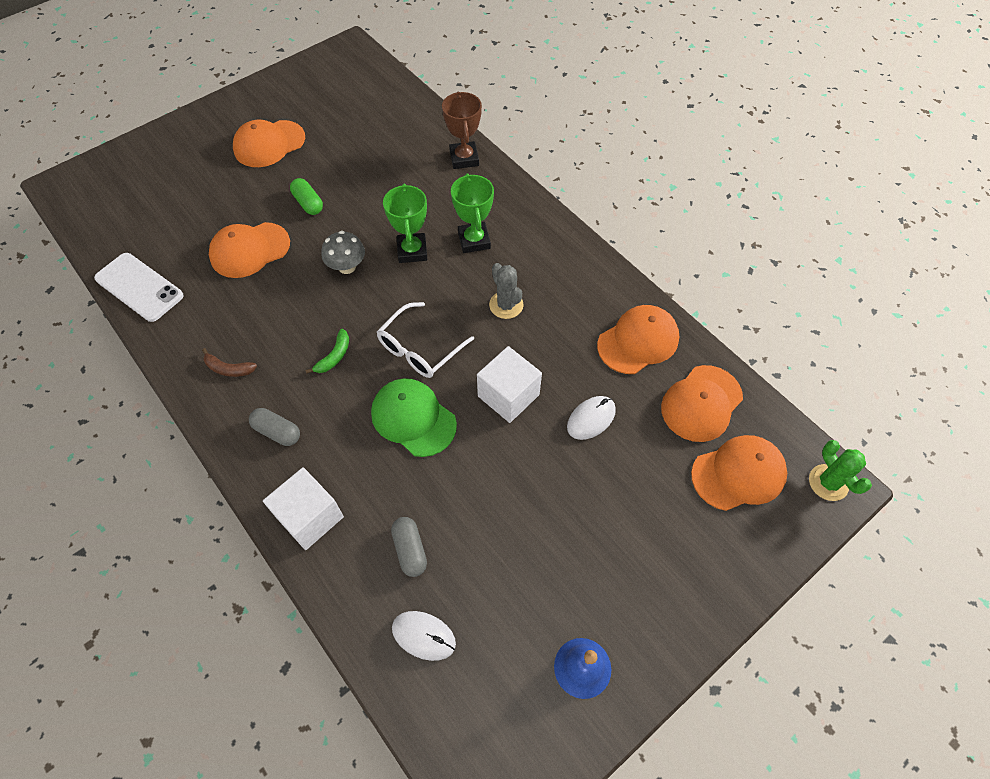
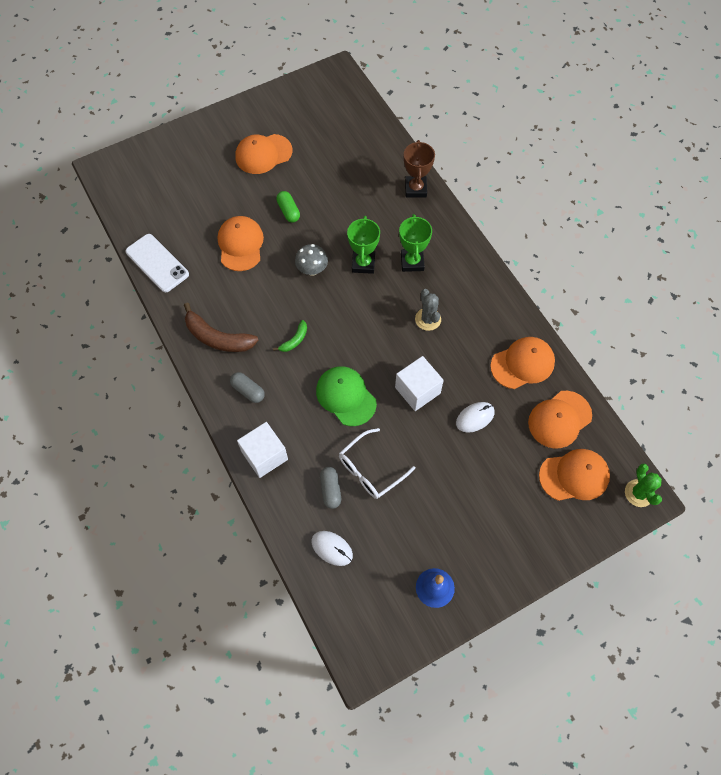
camera: 10 degrees right, 5 degrees up
brown banana [202,348,257,377] -> brown banana [184,303,258,352], size x1.94
orange cap [209,222,290,278] -> orange cap turned 105 degrees clockwise [218,216,264,271]
white glasses [377,302,474,378] -> white glasses moved to [339,428,415,499]

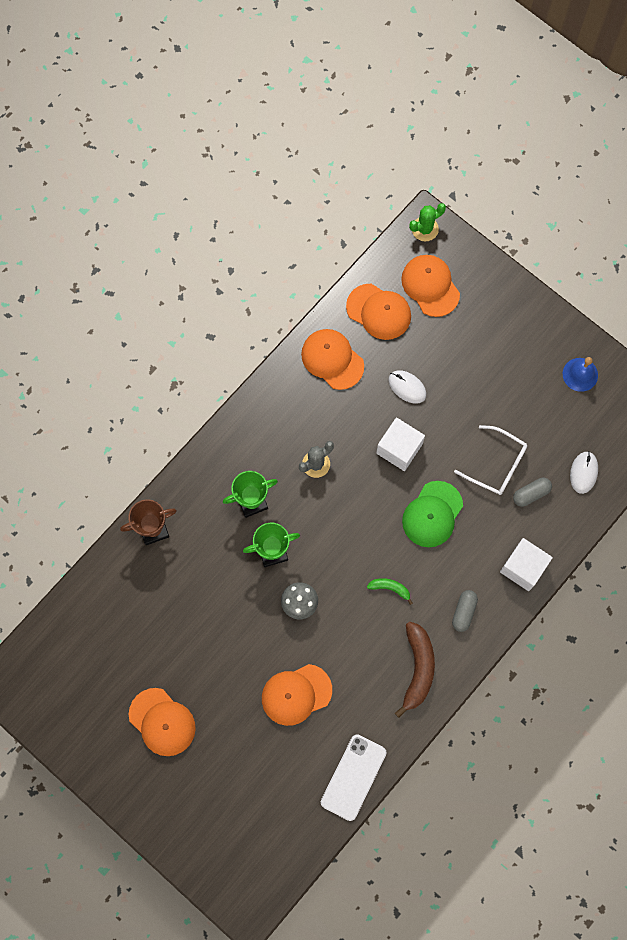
camera: 110 degrees left, 10 degrees up
green capsule [276,191,300,222] -> none

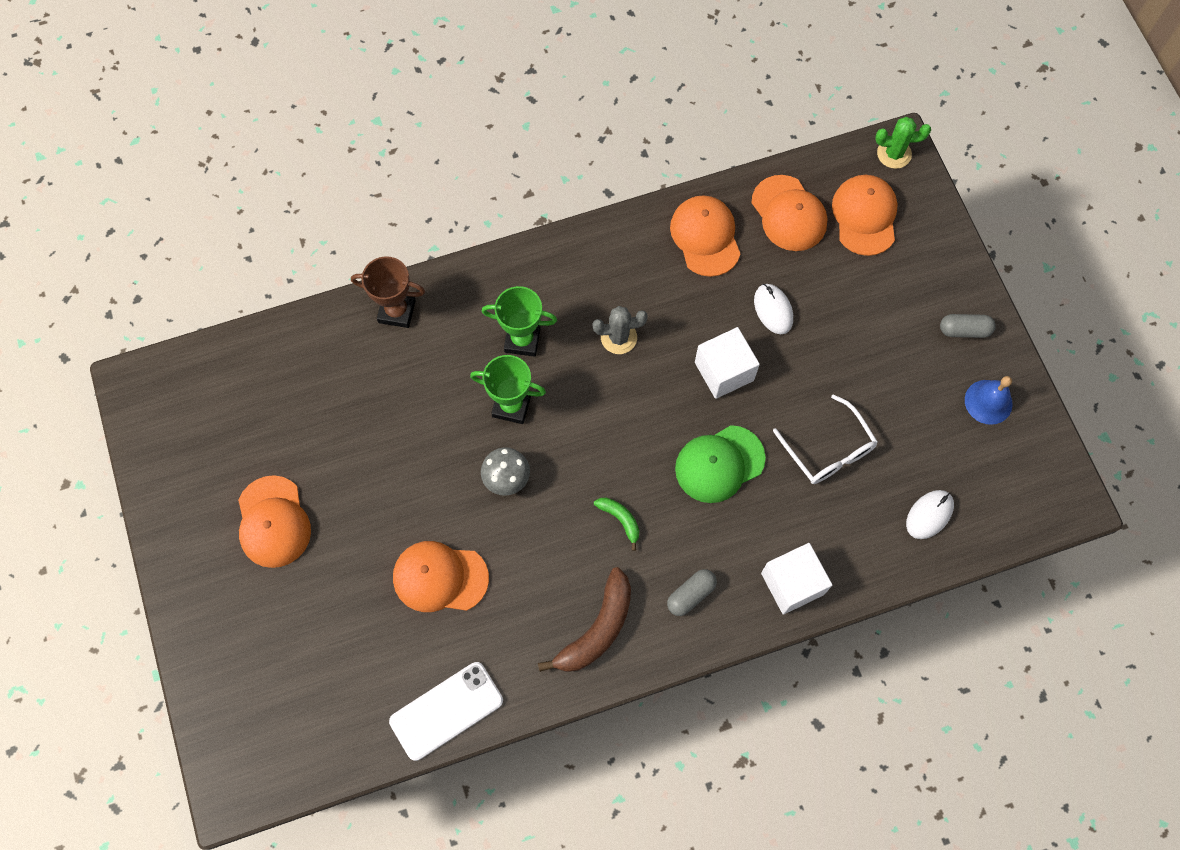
camera: 30 degrees right, 5 degrees down
grey capsule [513,478,552,507] -> grey capsule moved to [940,314,996,338]

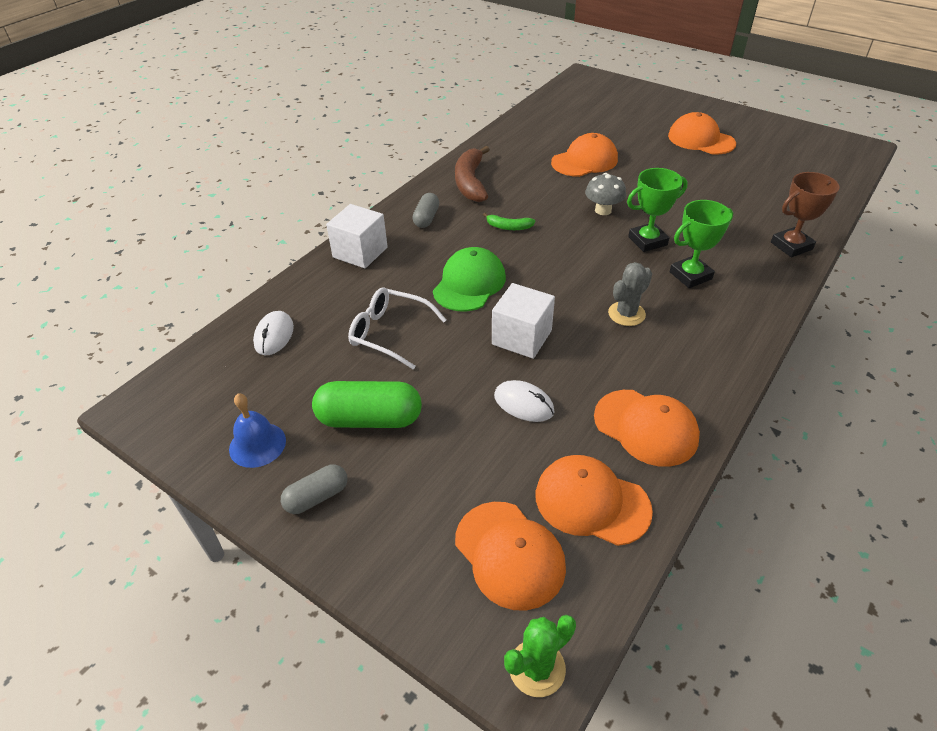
camera: 145 degrees right, 25 degrees down
white phone [389,662,503,761] -> none
none -> green capsule [312,381,422,428]

